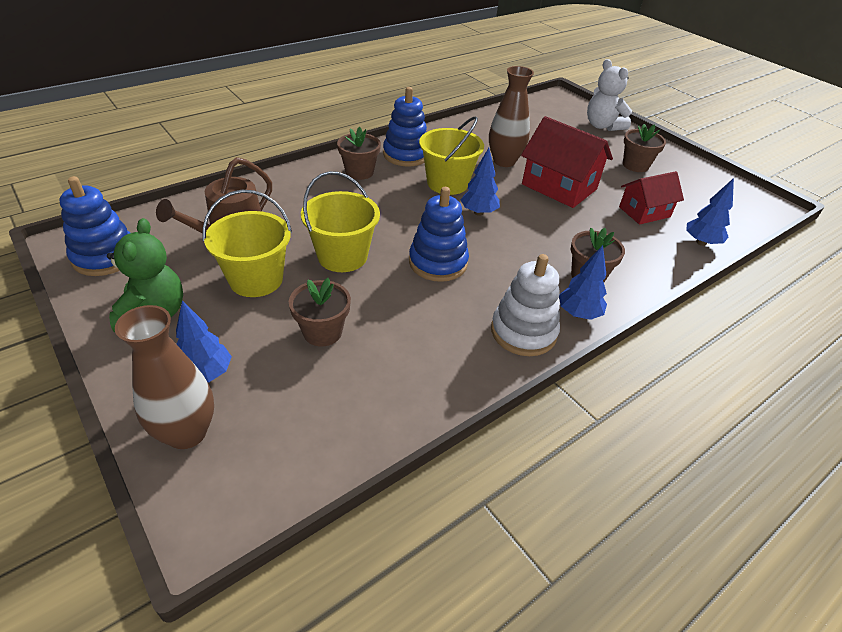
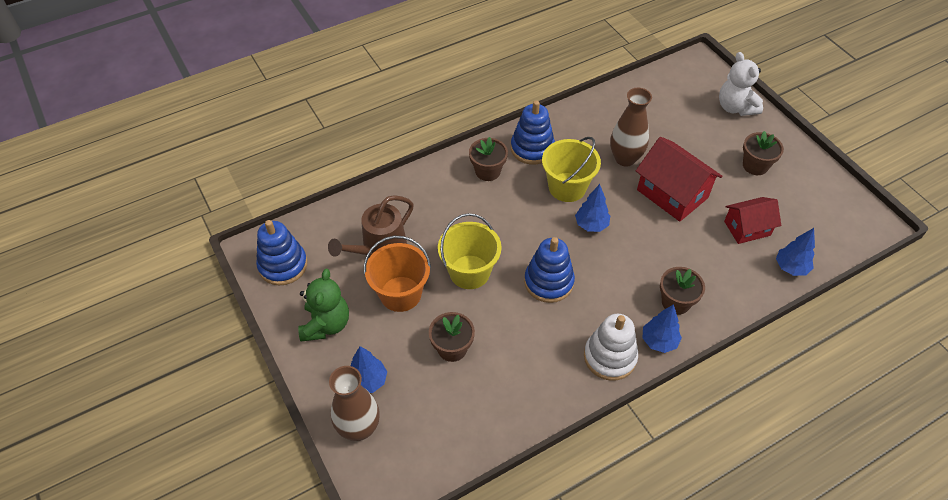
camera: 10 degrees right, 10 degrees up
yellow bucket [202,190,292,297] -> orange bucket [364,236,431,312]

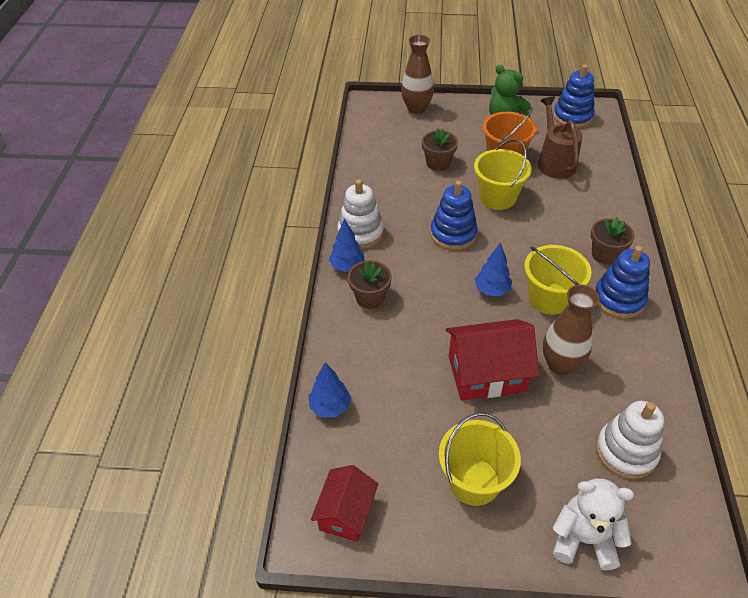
camera: 125 degrees right, 5 degrees down
blue tree [351,346,387,393] -> none
red house [724,197,781,244] -> red house moved to [311,465,378,542]
brown flower pot [743,131,784,175] -> yellow bucket [439,413,521,506]
none -> white stacking toy [596,401,664,479]

